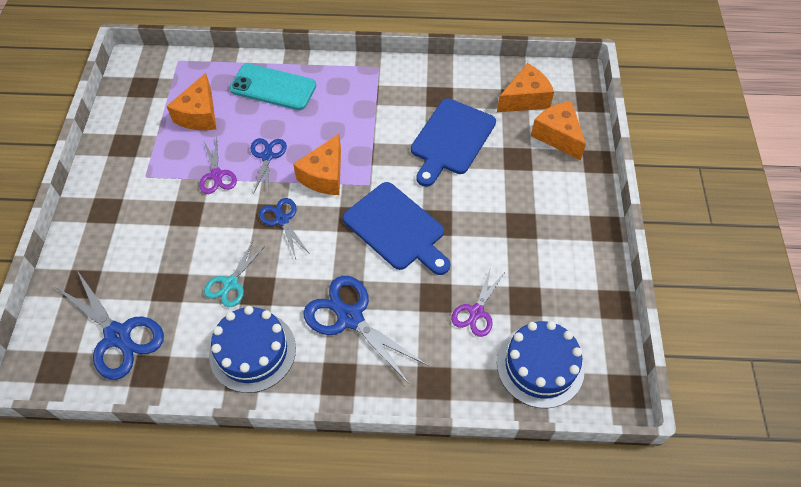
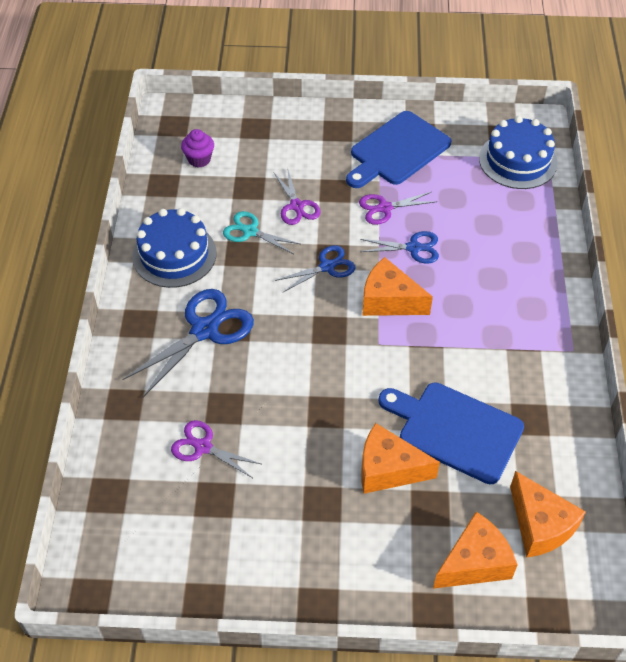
camera: 90 degrees right, 5 degrees down
blue scissors [56,270,164,380] -> purple cupcake [181,129,214,168]
orange cheese [167,73,216,130] -> orange cheese moved to [361,423,440,494]
turquoise phone [229,64,316,110] -> none
blue cutting board [343,182,450,275] -> blue cutting board moved to [346,111,451,188]
blue cake [497,321,585,408] -> blue cake moved to [479,116,558,189]
none -> purple scissors [273,167,321,225]

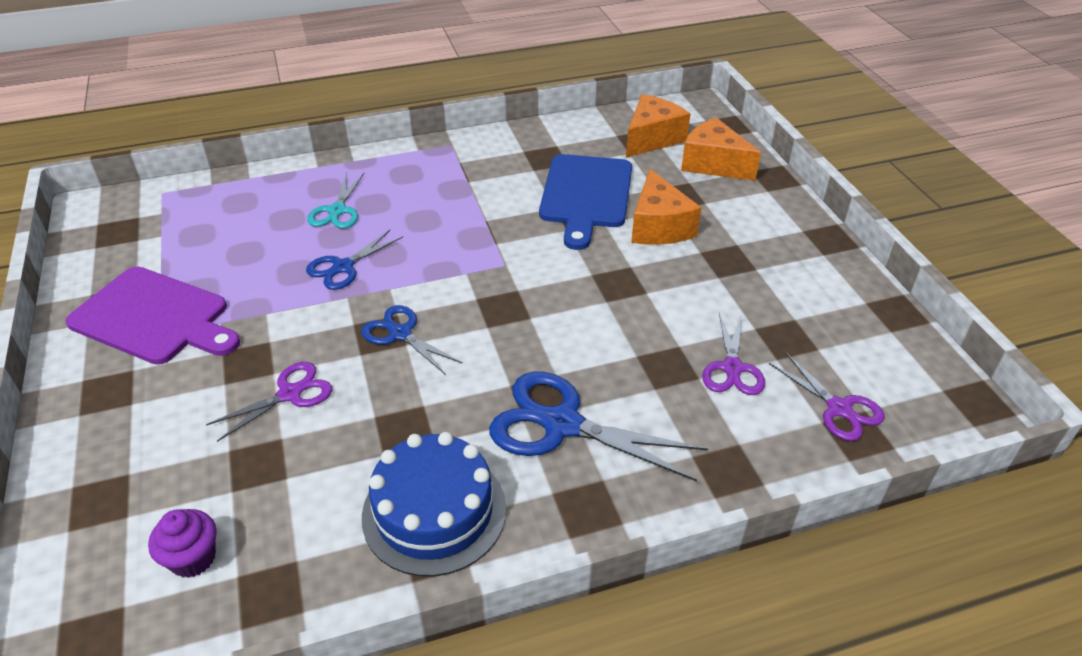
camera: 110 degrees left, 10 degrees down
turquoise scissors [223,211,300,254] -> turquoise scissors moved to [307,173,364,229]
blue cutting board [346,111,451,188] -> purple cutting board [65,267,240,365]
purple scissors [359,192,437,225] -> purple scissors moved to [769,353,885,441]
blue scissors [360,231,439,263] -> blue scissors turned 120 degrees counterclockwise [306,230,403,290]
orange cheese [362,257,433,316] -> none
blue cake [479,116,558,189] -> none

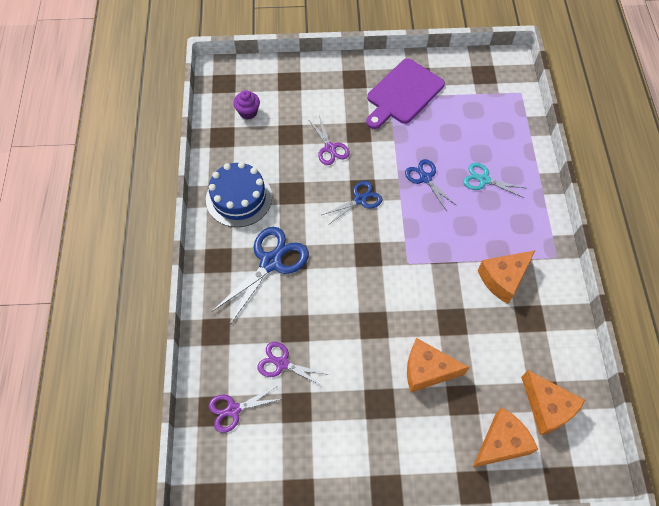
camera: 105 degrees right, 20 degrees up
blue cutting board [539,154,632,250] -> none
none -> orange cheese [478,250,536,304]

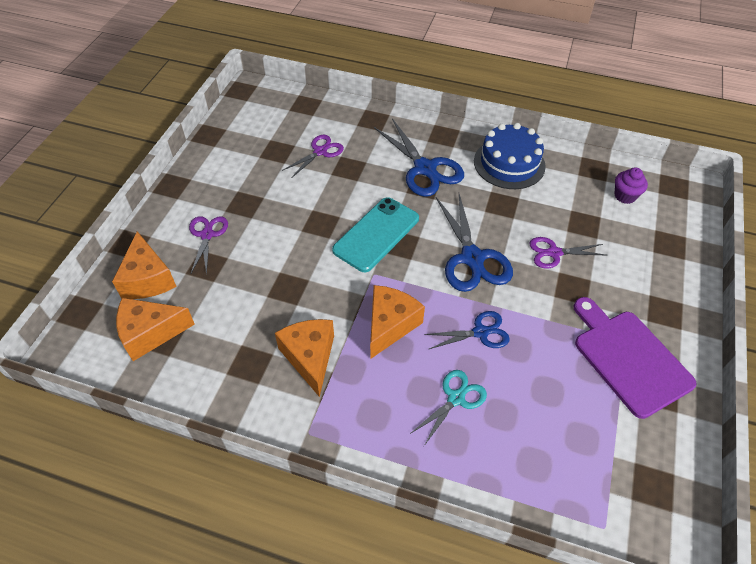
camera: 110 degrees right, 10 degrees down
purple scissors [209,385,281,433] -> purple scissors moved to [189,216,228,275]
blue scissors [322,181,382,225] -> blue scissors [436,194,513,292], size x1.68
orange cheese [407,338,470,392] -> orange cheese moved to [370,285,425,359]
none -> turquoise phone [332,197,419,272]

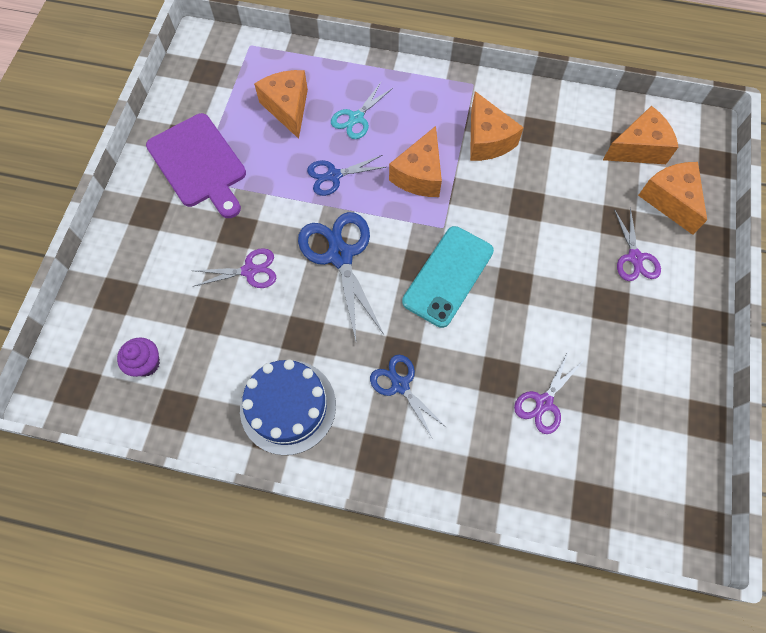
camera: 175 degrees right, 15 degrees up
blue scissors [374,118,464,197] -> blue scissors [370,355,447,439], size x0.59
none -> orange cheese [254,70,308,139]

